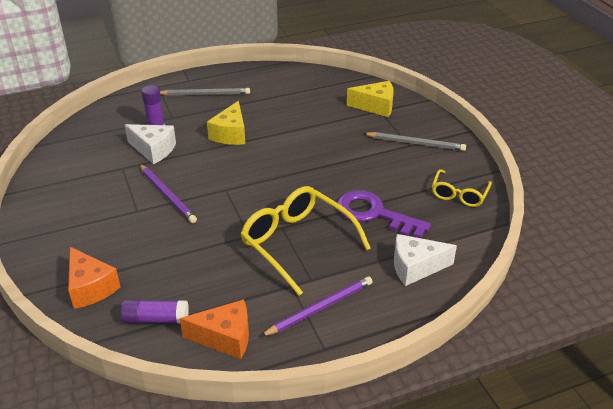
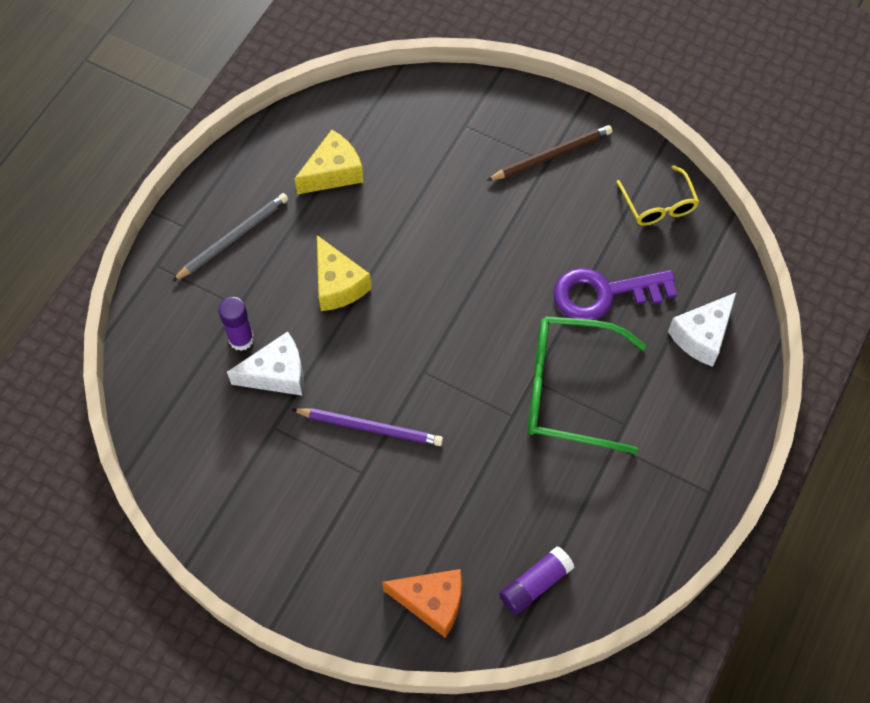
camera: 40 degrees left, 25 degrees up
orange cheese [180,299,249,359] -> none
yellow glasses [240,186,371,296] -> green glasses [528,316,646,454]
purple pencil [260,276,373,337] -> none
yellow cheese [347,81,394,117] -> yellow cheese moved to [294,130,364,194]
grey pencil [363,132,466,151] -> brown pencil [486,125,612,181]

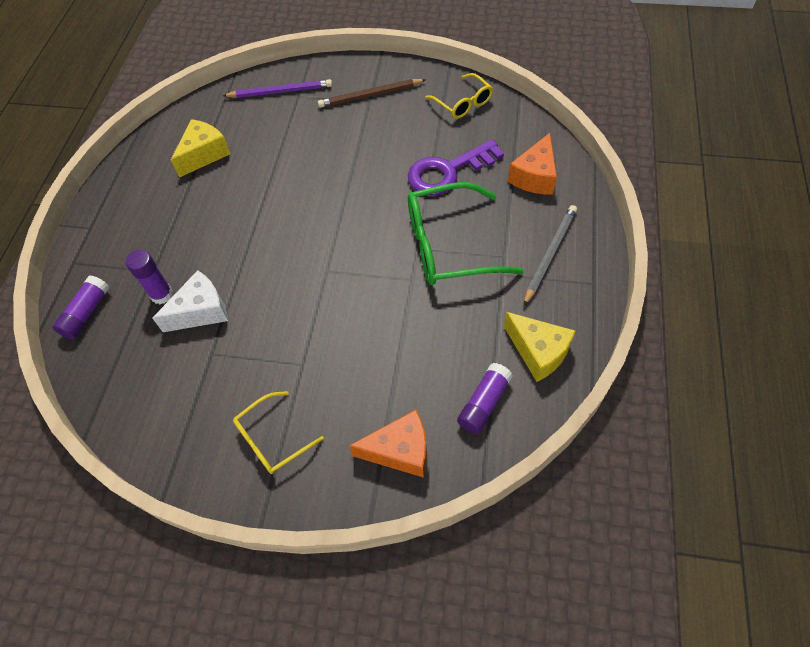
camera: 15 degrees left, 5 degrees down
grey pencil [172,193,288,281] -> grey pencil moved to [524,205,577,305]
purple pencil [291,408,443,446] -> purple pencil moved to [223,79,332,98]
yellow cheese [317,235,372,311] -> yellow cheese moved to [504,312,575,382]
brown pencil [486,125,612,181] -> brown pencil turned 150 degrees counterclockwise [318,79,426,108]
white cheese [668,292,737,367] -> orange cheese [508,133,557,195]
none -> purple glue stick [52,275,109,339]
none -> yellow glasses [233,391,324,474]

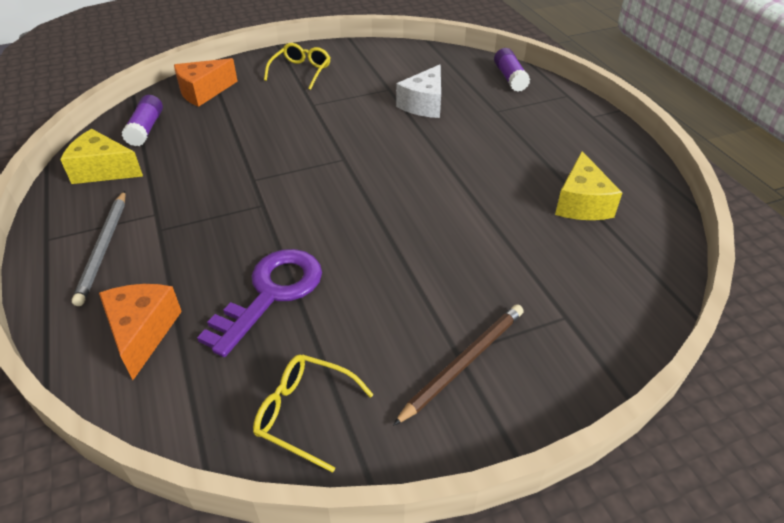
camera: 145 degrees right, 15 degrees down
purple glue stick [126,250,173,304] -> none
purple pencil [223,79,332,98] -> none
green glasses [408,182,524,285] -> none

